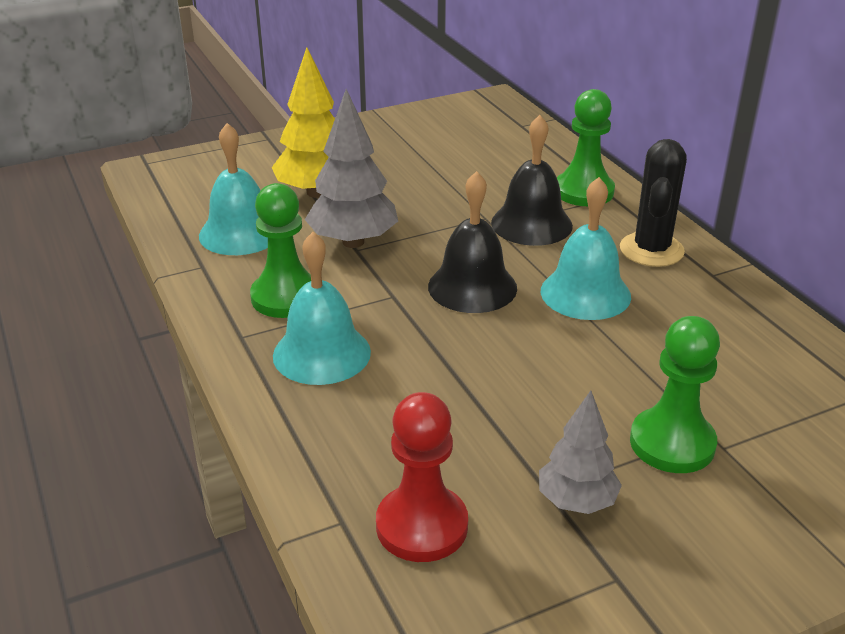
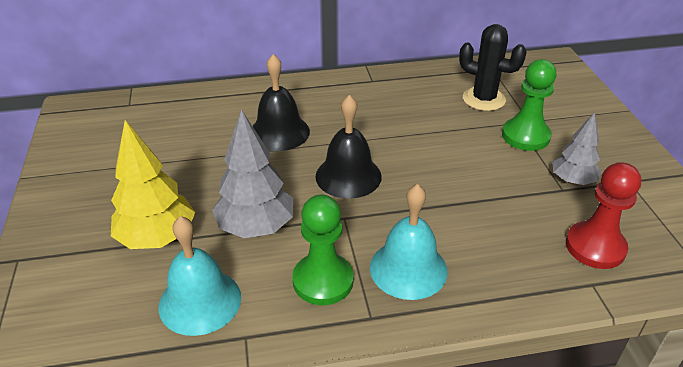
camera: 75 degrees left, 5 degrees up
turquoise bell [541,177,631,320] -> none
green pawn [557,89,615,206] -> none
black cactus [620,139,687,267] -> black cactus moved to [459,24,527,111]

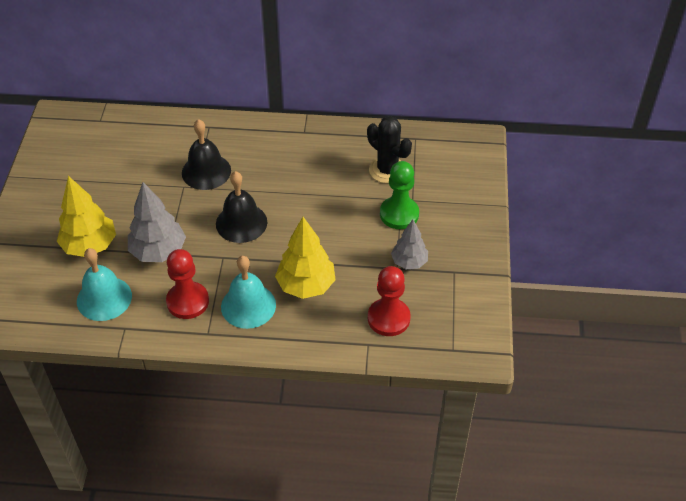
camera: 15 degrees right, 10 degrees up
green pawn [292,195,354,305] -> red pawn [166,249,209,319]
none -> yellow tree [275,217,335,299]

